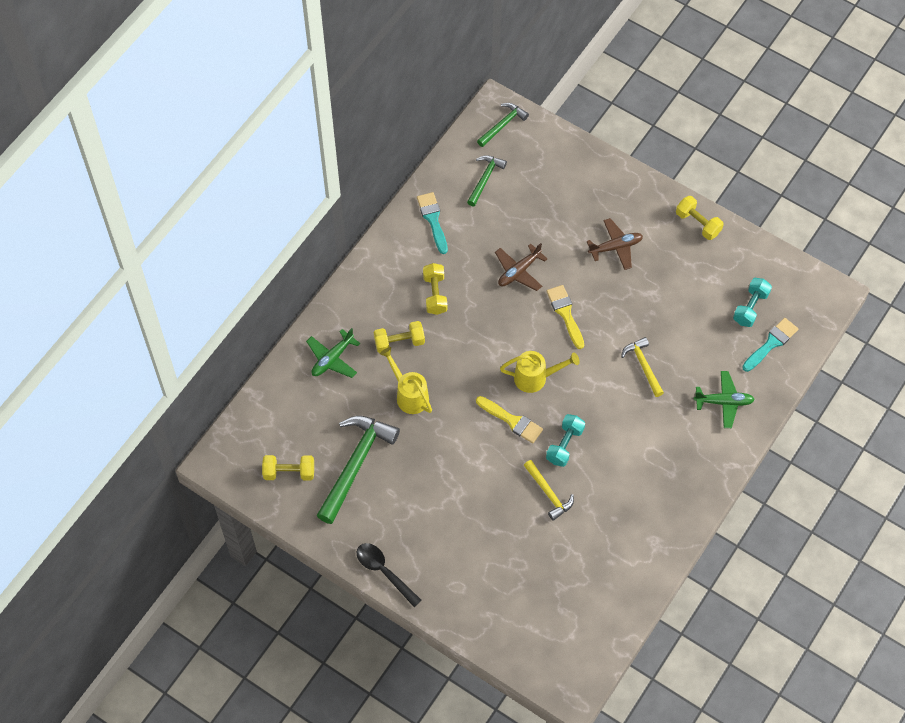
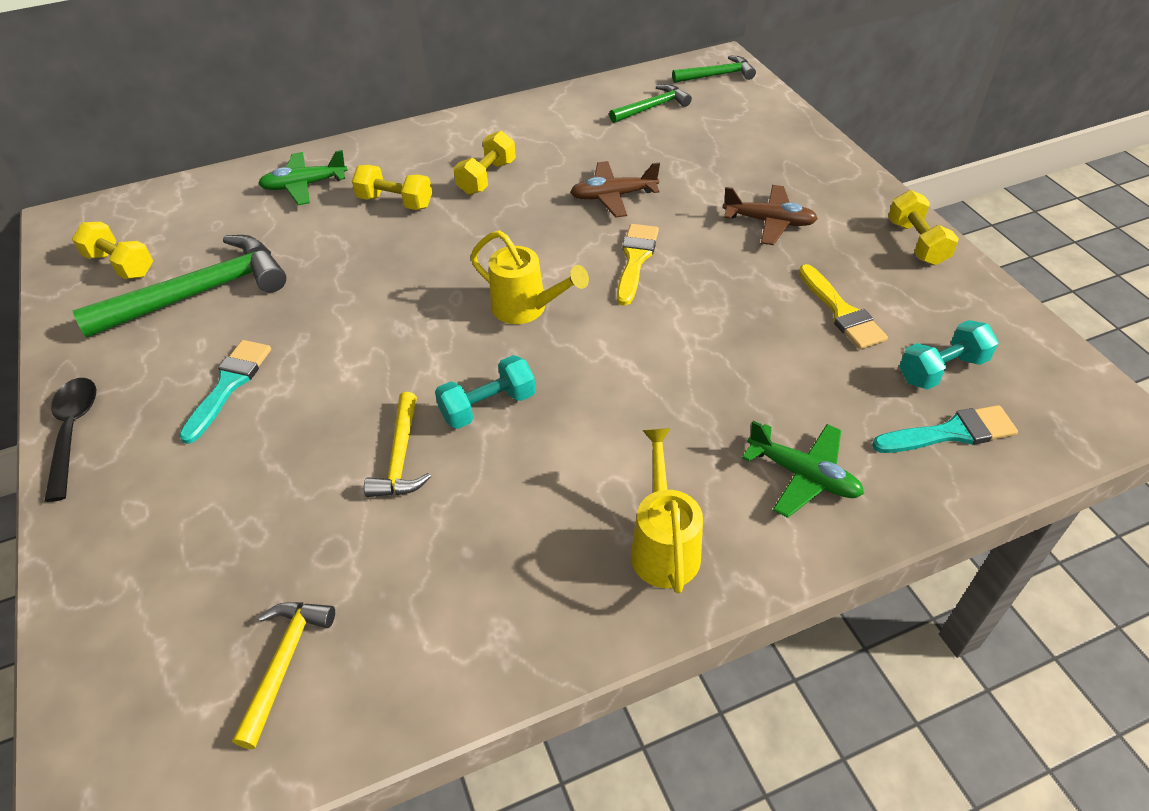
camera: 35 degrees right, 15 degrees down
yellow watering can [380,347,432,414] -> yellow watering can moved to [631,428,703,594]
turquoise brush [417,192,448,254] -> turquoise brush moved to [179,340,271,444]
yellow brush [476,396,543,443] -> yellow brush moved to [799,264,888,349]
yellow hammer [621,337,664,397] -> yellow hammer moved to [232,602,335,749]

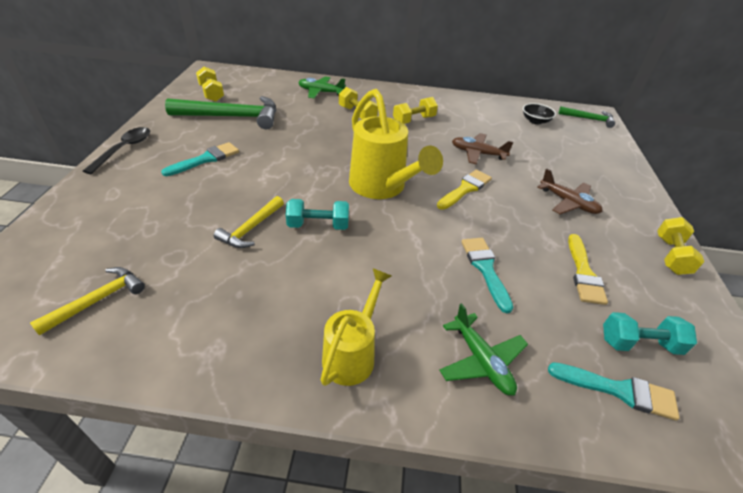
camera: 25 degrees right, 5 degrees down
yellow watering can [470,230,589,324] -> yellow watering can [349,89,443,199], size x1.63
green hammer [609,84,692,123] -> black bowl [523,103,556,124]
none -> turquoise brush [461,238,513,313]

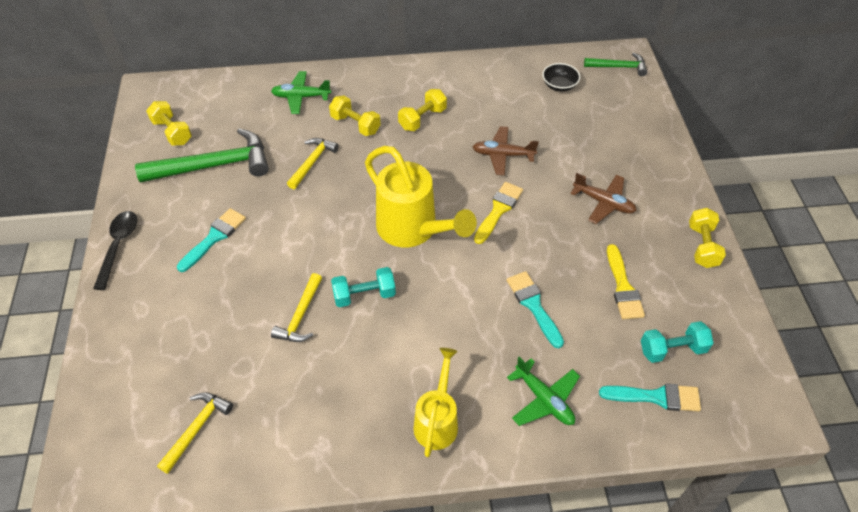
camera: 10 degrees left, 10 degrees up
none -> yellow hammer [287,138,339,189]

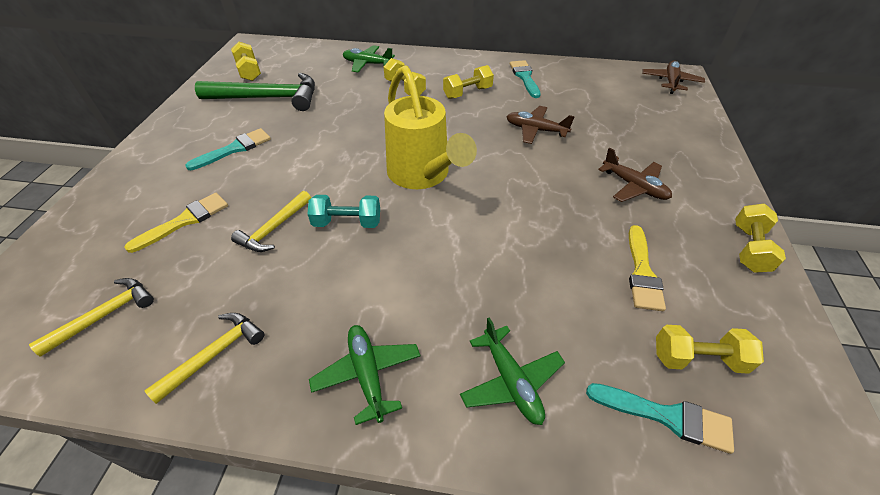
camera: 15 degrees right, 5 degrees down
black spoon [93,211,137,290] -> none
yellow hammer [287,138,339,189] -> yellow hammer moved to [144,313,264,404]
yellow watering can [414,348,458,457] -> green plane [309,325,421,425]
yellow brush [474,182,523,244] -> yellow brush moved to [124,193,228,253]
turquoise brush [507,271,564,348] -> turquoise brush moved to [510,60,541,98]
black bowl [542,63,580,92] -> none
green hammer [584,52,647,76] -> brown plane [642,61,705,94]
turquoise dumbbell [641,321,714,363] -> yellow dumbbell [656,325,764,374]

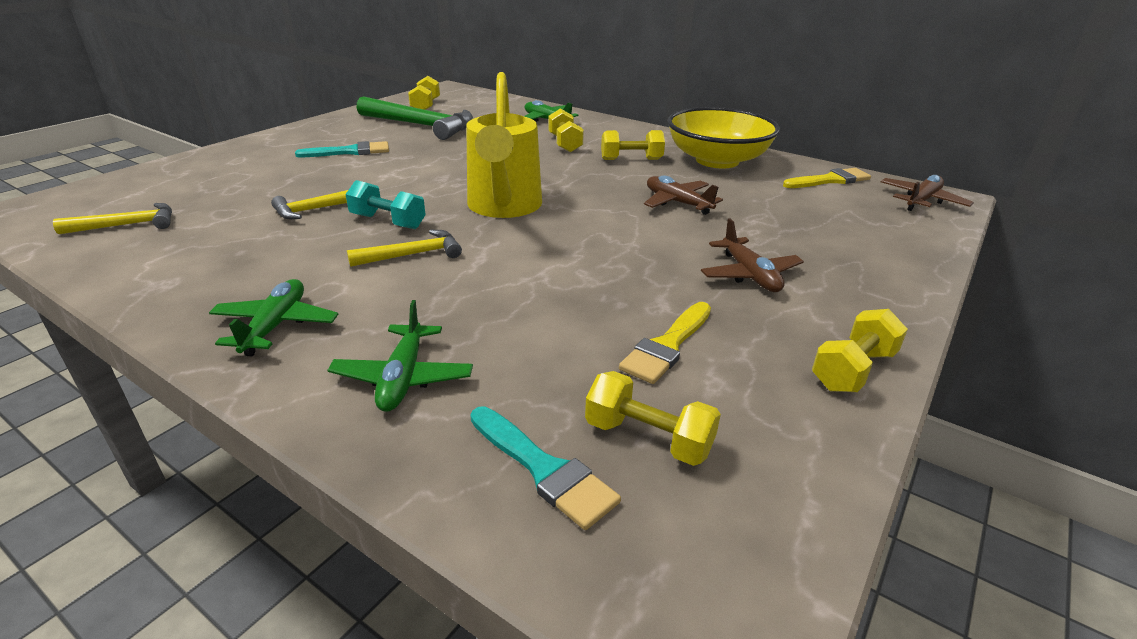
camera: 25 degrees right, 15 degrees down
yellow brush [124,193,228,253] -> yellow brush moved to [783,168,871,188]
yellow hammer [144,313,264,404] -> yellow hammer moved to [347,230,462,267]
turquoise brush [510,60,541,98] -> yellow bowl [668,107,780,168]

